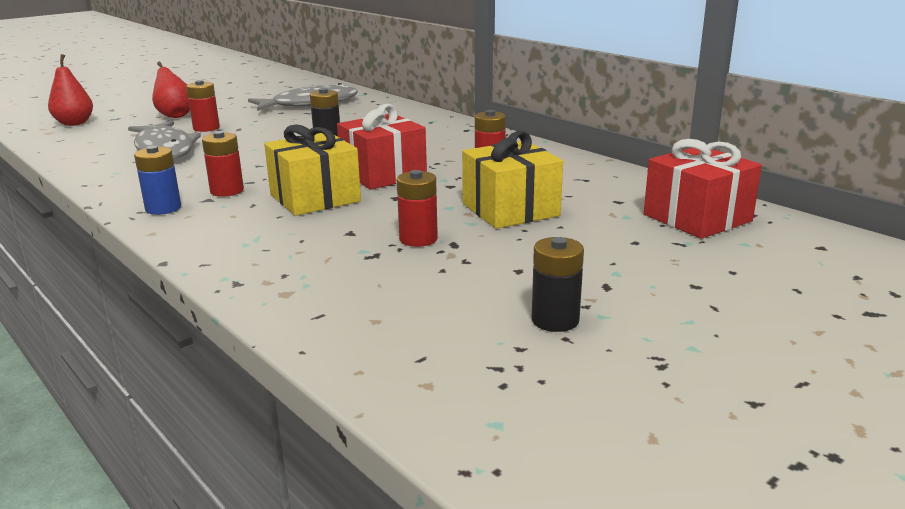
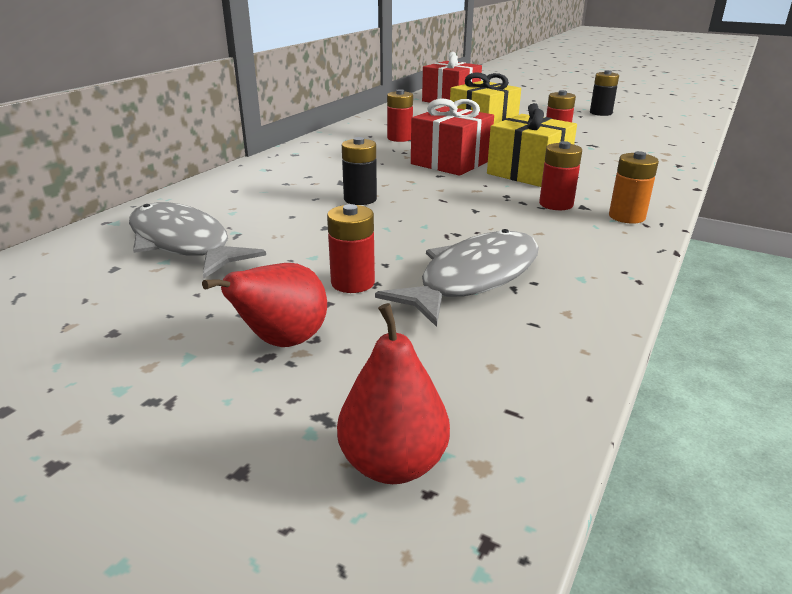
camera: 110 degrees left, 5 degrees up
blue battery [134,145,181,215] -> orange battery [609,151,659,223]

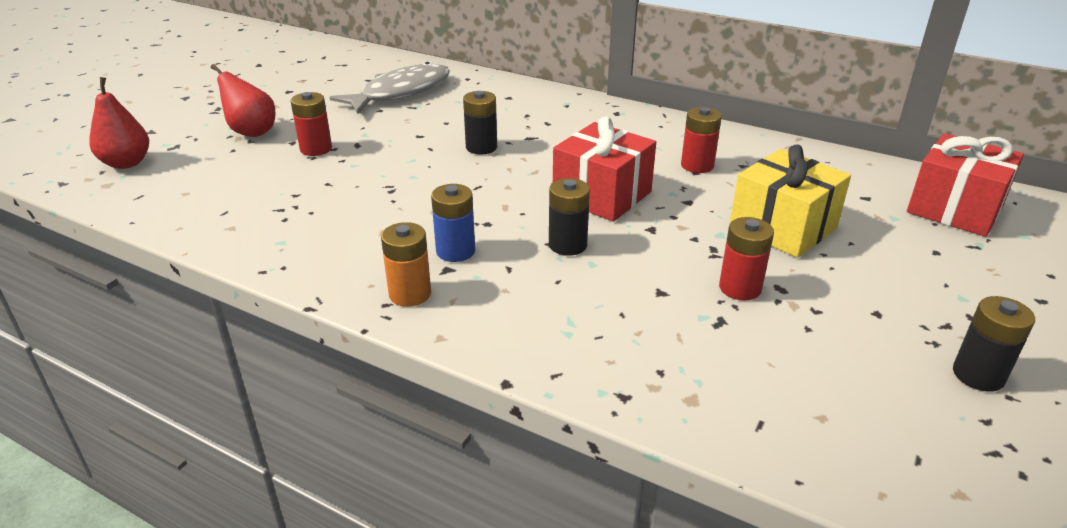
camera: 90 degrees right, 5 degrees up
grey fish [375,229,539,327] -> none
yellow gift [487,103,577,187] -> black battery [549,178,590,256]
red battery [539,141,582,210] -> blue battery [431,184,475,262]

